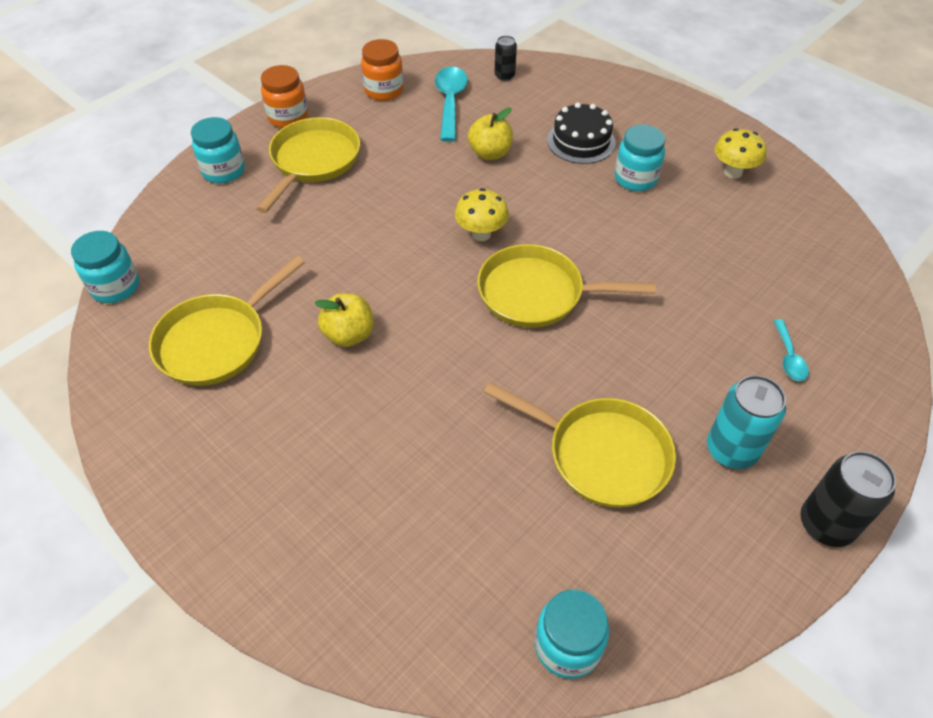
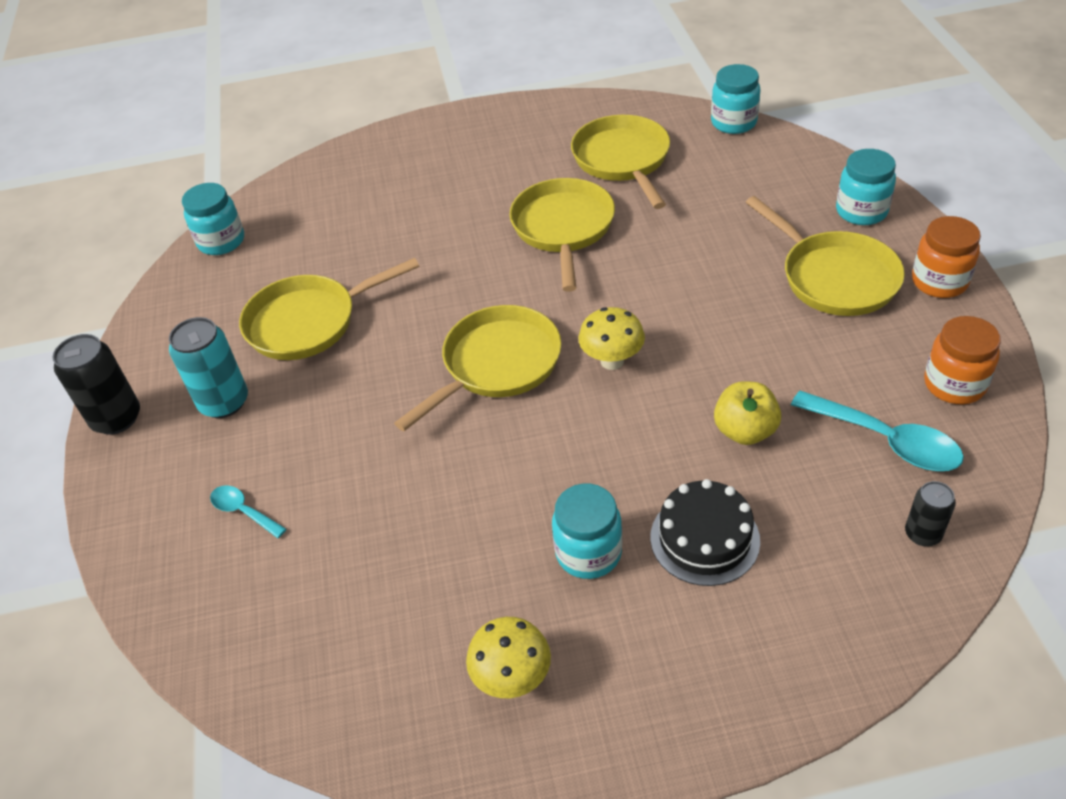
camera: 130 degrees right, 5 degrees down
yellow apple [314,293,374,347] -> yellow pan [509,178,615,292]

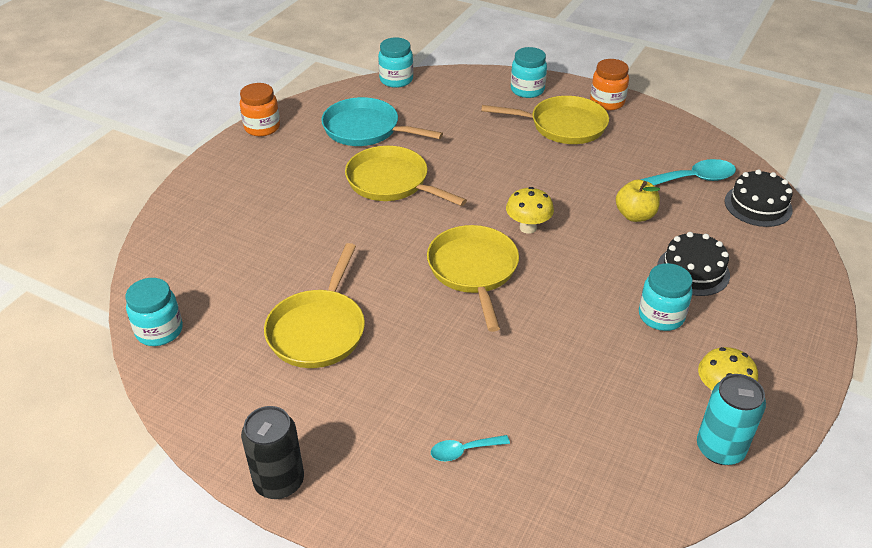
camera: 55 degrees left, 5 degrees down
turquoise can [169,317,248,418] -> turquoise can moved to [697,374,766,465]
yellow pan [571,115,670,209] -> turquoise pan [321,97,443,146]
black can [905,481,956,546] -> black cake [724,169,793,227]
orange jar [924,316,1001,404] -> orange jar moved to [240,83,280,136]

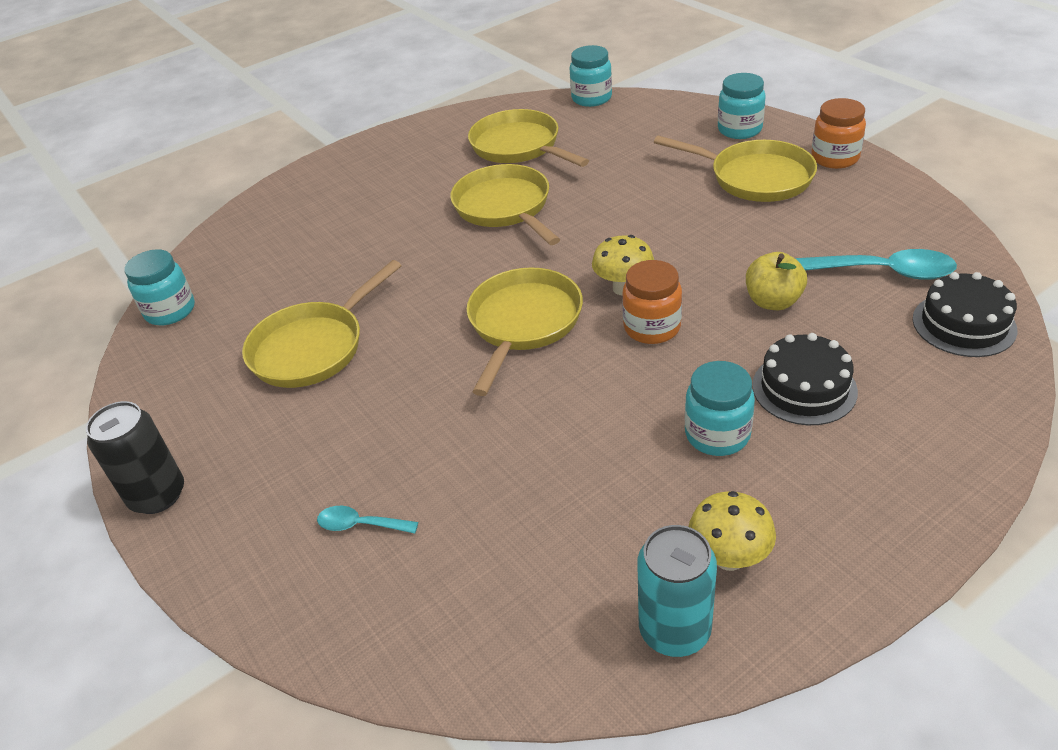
camera: 30 degrees right, 0 degrees up
orange jar [240,83,280,136] -> orange jar moved to [622,260,682,344]
turquoise pan [321,97,443,146] -> yellow pan [468,109,589,167]

